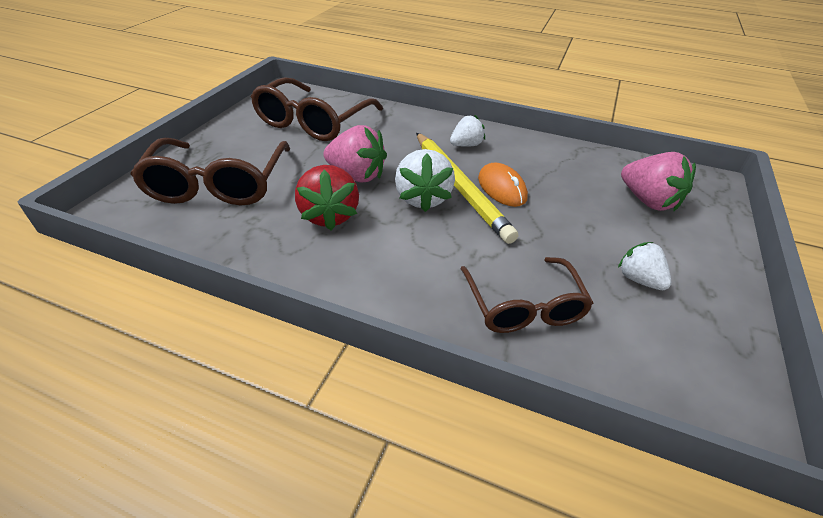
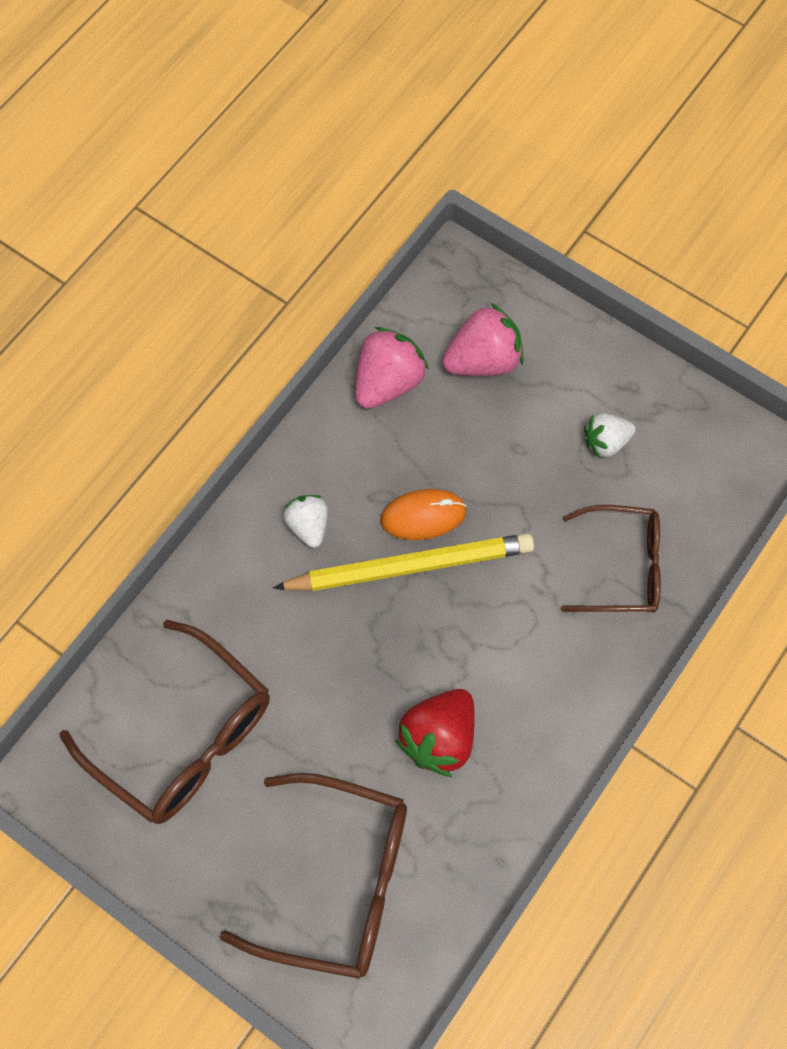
camera: 75 degrees left, 25 degrees up
red strawberry [295,165,359,230] -> red strawberry turned 120 degrees clockwise [395,689,475,777]
pink strawberry [323,125,387,182] -> pink strawberry moved to [355,327,429,409]
white strawberry [395,149,455,212] -> none

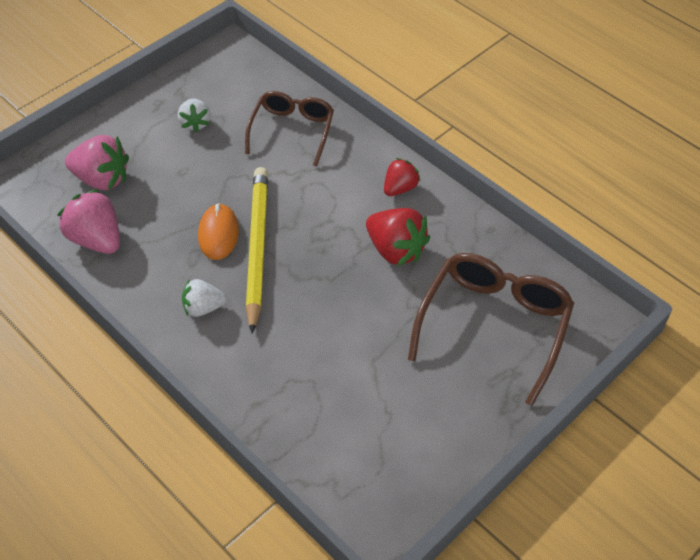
camera: 80 degrees left, 15 degrees down
brown glasses [59,620,270,824] -> none
pink strawberry [442,303,524,376] -> pink strawberry turned 120 degrees clockwise [65,135,129,190]
none -> red strawberry [384,158,420,196]

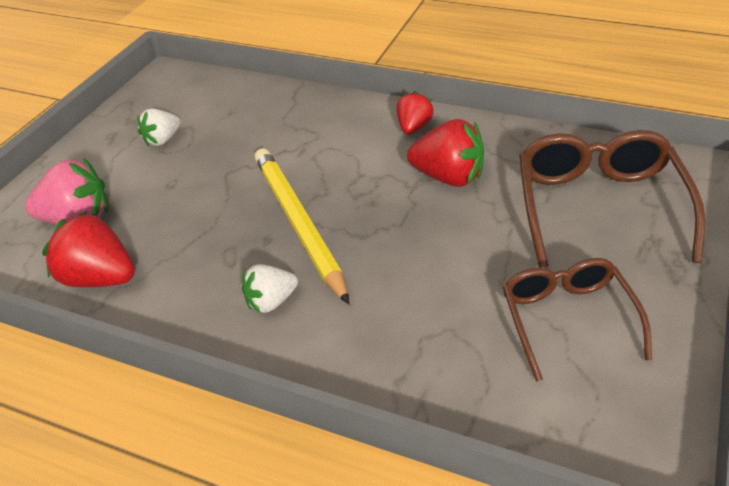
camera: 20 degrees left, 10 degrees down
pink strawberry [57,189,120,254] -> red strawberry [42,211,135,287]
white strawberry [178,99,210,133] -> white strawberry turned 75 degrees clockwise [137,108,181,146]
orange mouse [198,203,239,260] -> none
brown glasses [245,91,334,167] -> brown glasses moved to [503,258,652,381]

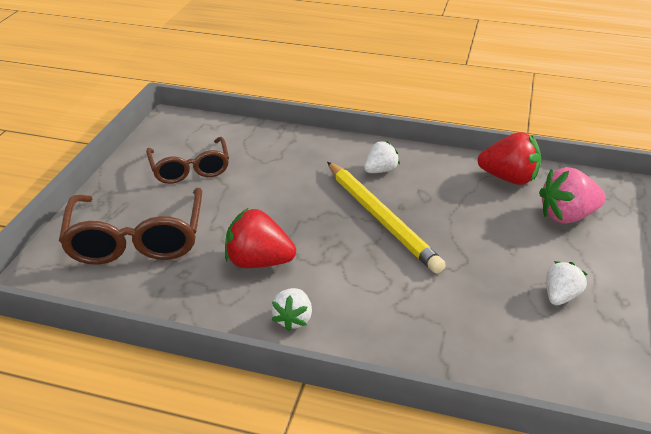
camera: 170 degrees right, 5 degrees down
red strawberry [396,91,434,134] -> white strawberry [271,288,312,331]

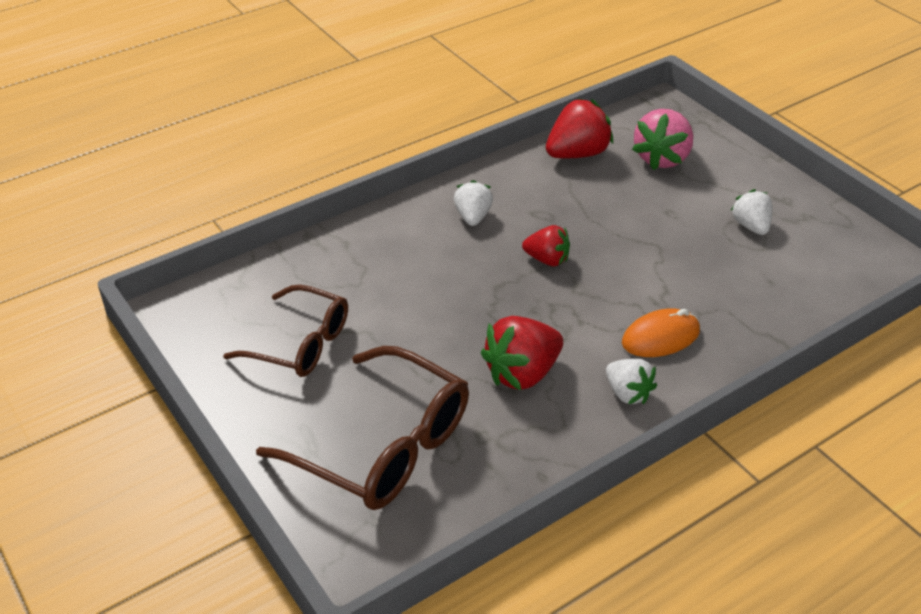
camera: 50 degrees left, 5 degrees up
yellow pencil [327,162,446,274] -> red strawberry [522,225,570,266]
none -> orange mouse [622,308,700,357]

